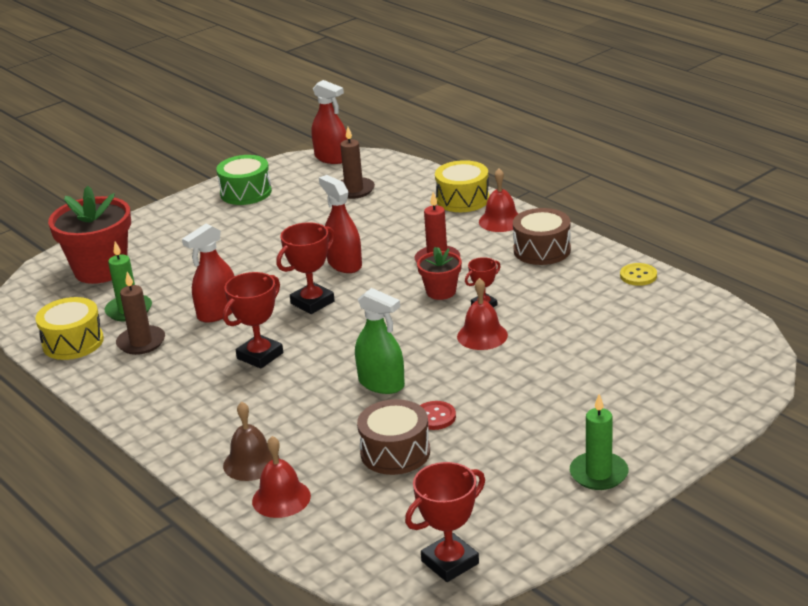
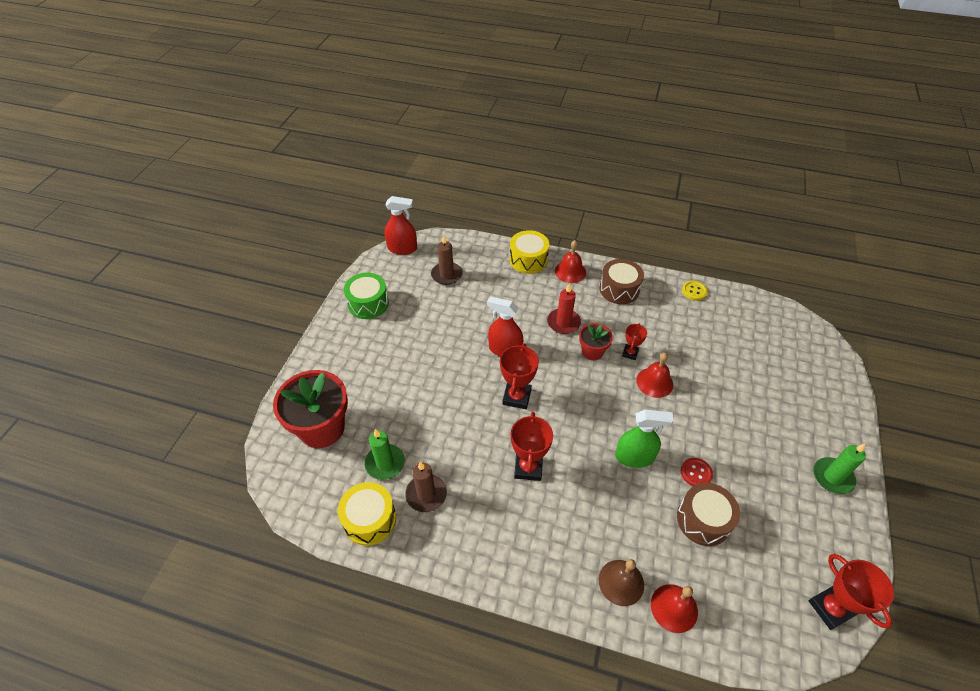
camera: 35 degrees left, 20 degrees up
red spray bottle [182,224,235,323] -> none
red trophy [405,462,485,582] -> red trophy turned 45 degrees counterclockwise [809,554,894,630]

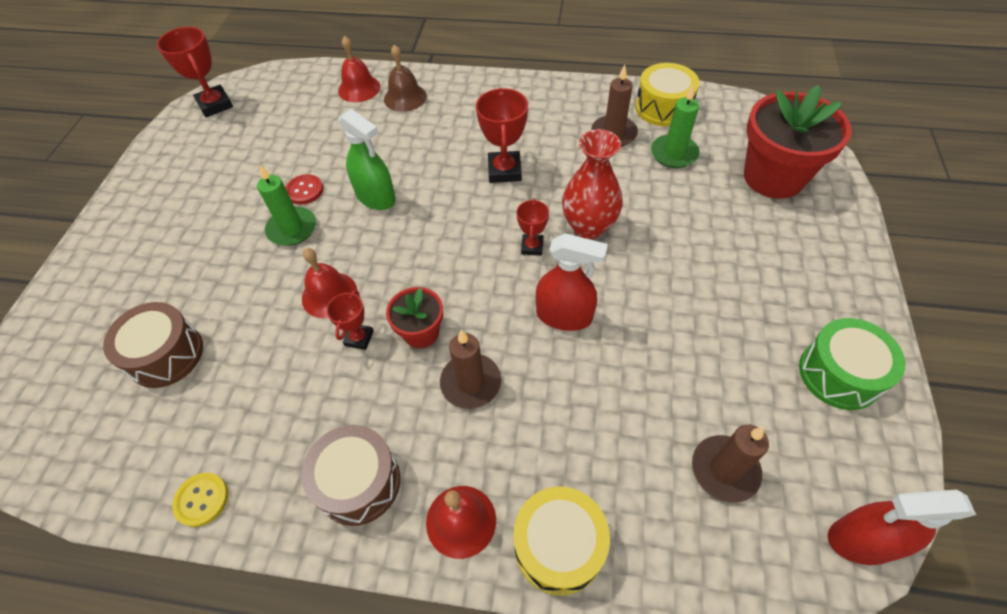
camera: 175 degrees right, 5 degrees up
red trophy [500,343,539,409] -> red trophy [516,199,549,256], size x0.59
red candle [547,283,581,334] -> brown candle [440,330,501,409]
green spray bottle [615,410,674,468] -> green spray bottle turned 135 degrees counterclockwise [338,109,396,210]
brown drum [677,483,740,546] -> brown drum moved to [103,302,203,388]
green candle [813,444,866,494] -> green candle moved to [257,164,316,246]
none -> red vase [562,129,623,239]

